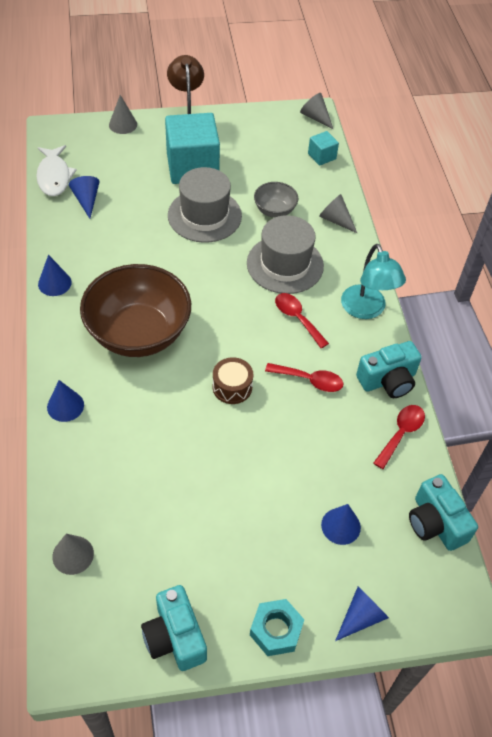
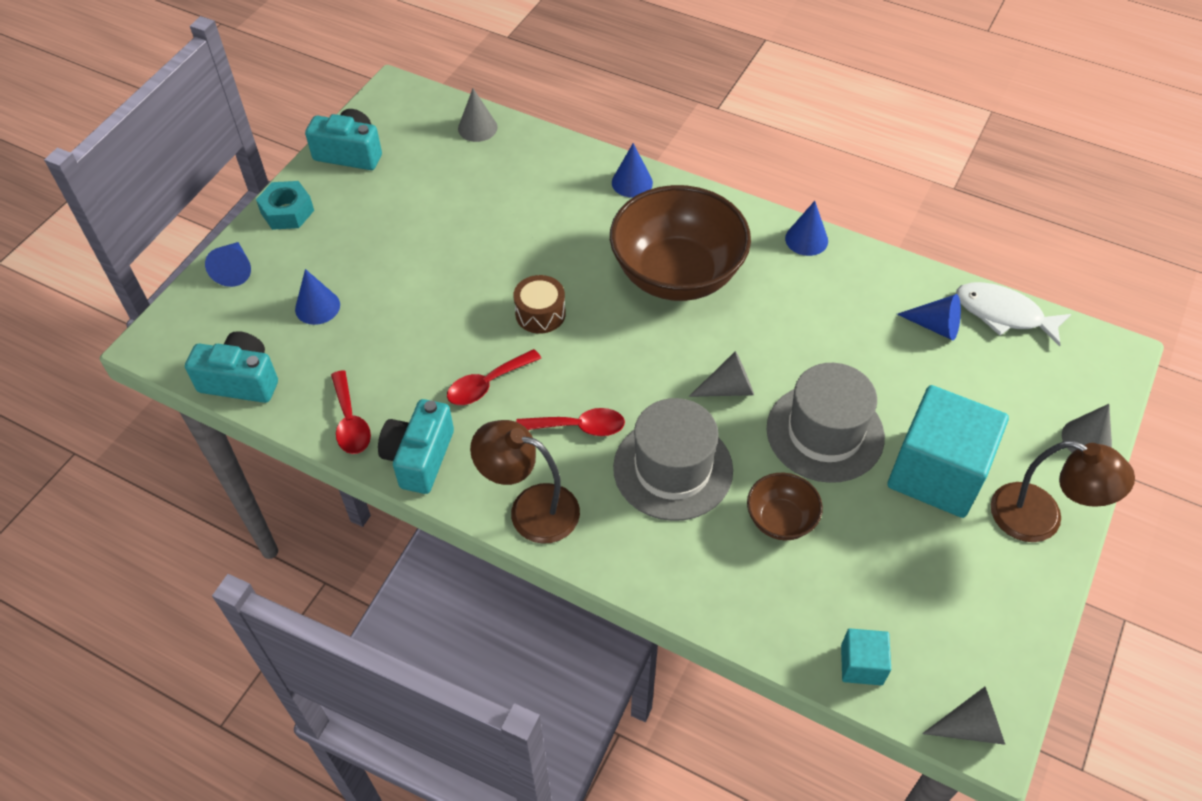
camera: 130 degrees right, 0 degrees up
grey bowl [254,182,298,218] -> brown bowl [747,473,823,541]
grey cone [319,194,357,233] -> grey cone moved to [689,351,754,397]
turquoise lamp [341,244,406,319] -> brown lamp [470,420,580,544]

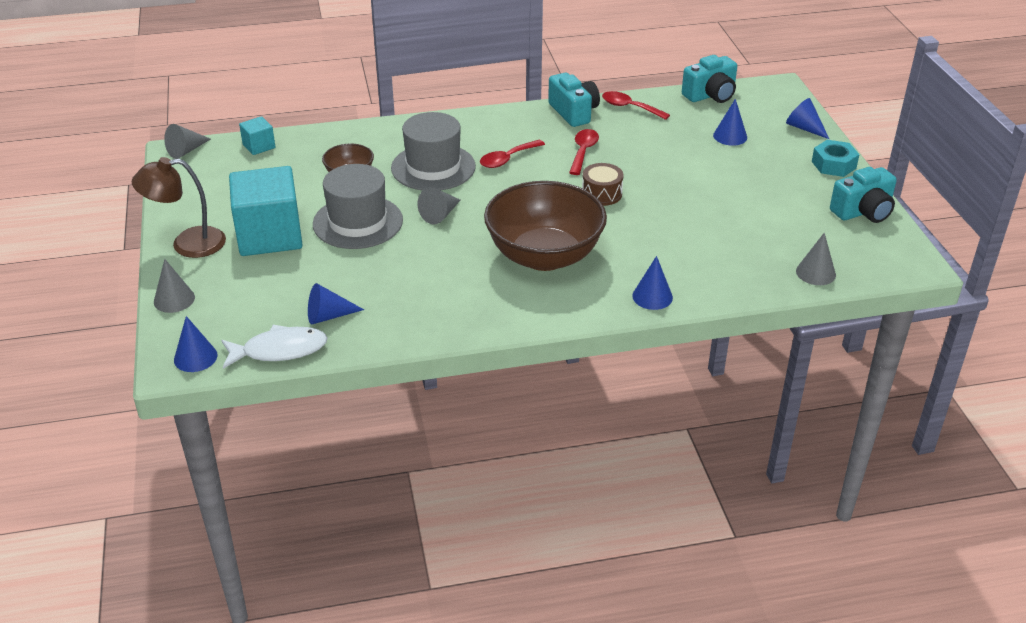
camera: 140 degrees right, 15 degrees down
brown lamp [470,420,580,544] -> none
blue cone [785,201,828,256] -> blue cone moved to [174,316,217,372]

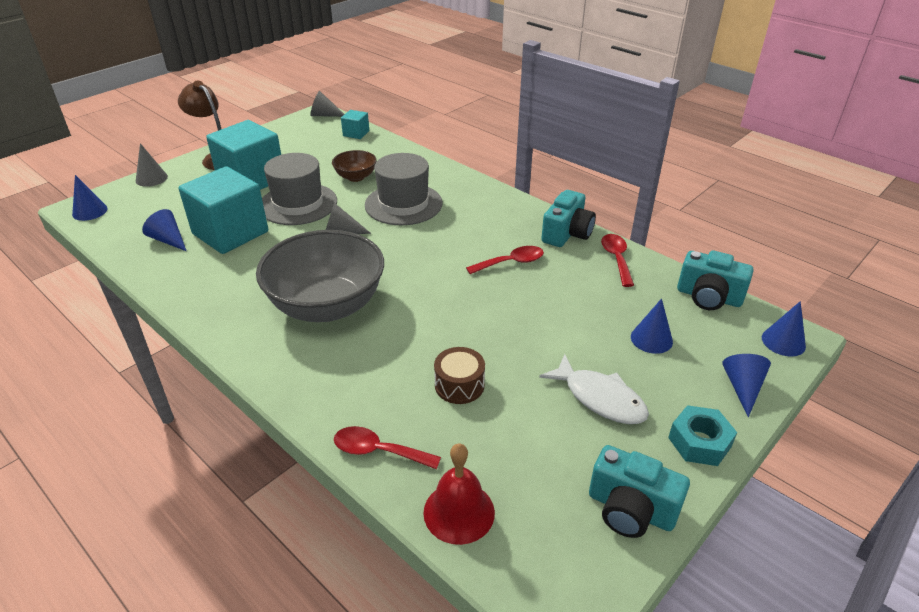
camera: 55 degrees right, 0 degrees up
white fish [221,325,328,369] -> white fish moved to [539,354,649,424]
red spoon [480,140,545,168] -> red spoon moved to [334,426,441,469]
brown bowl [484,181,607,271] -> grey bowl [256,230,384,322]
brown drum [582,163,624,206] -> brown drum moved to [434,347,485,404]
blue cone [632,256,673,310] -> blue cone moved to [762,301,806,357]
grey cone [796,233,836,285] -> red bell [423,443,495,545]
none -> turquoise cube [179,166,268,254]

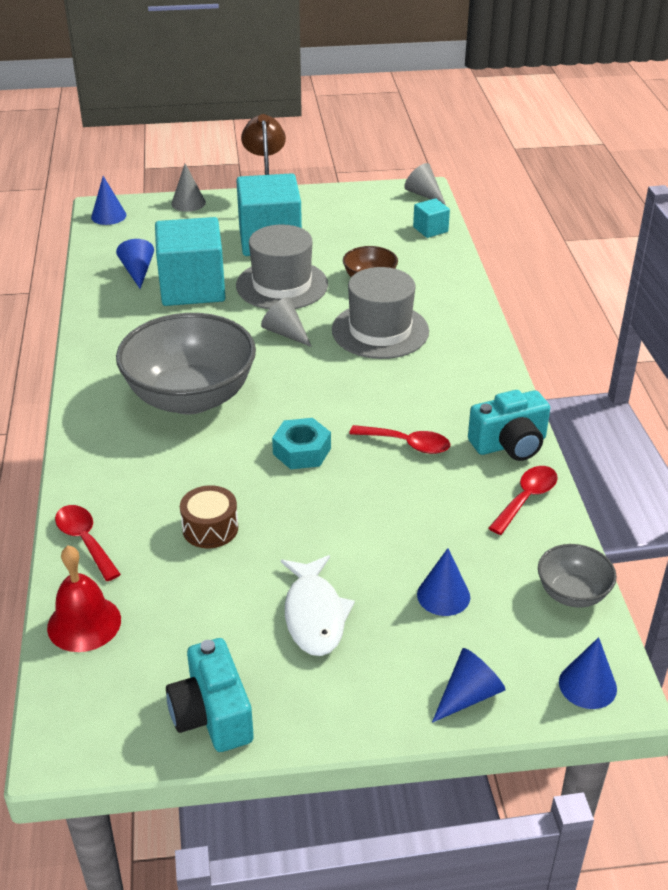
camera: 40 degrees right, 0 degrees up
turquoise nut [668,405,737,466] -> turquoise nut moved to [272,418,331,469]
turquoise camera [677,251,753,310] -> grey bowl [538,544,617,608]

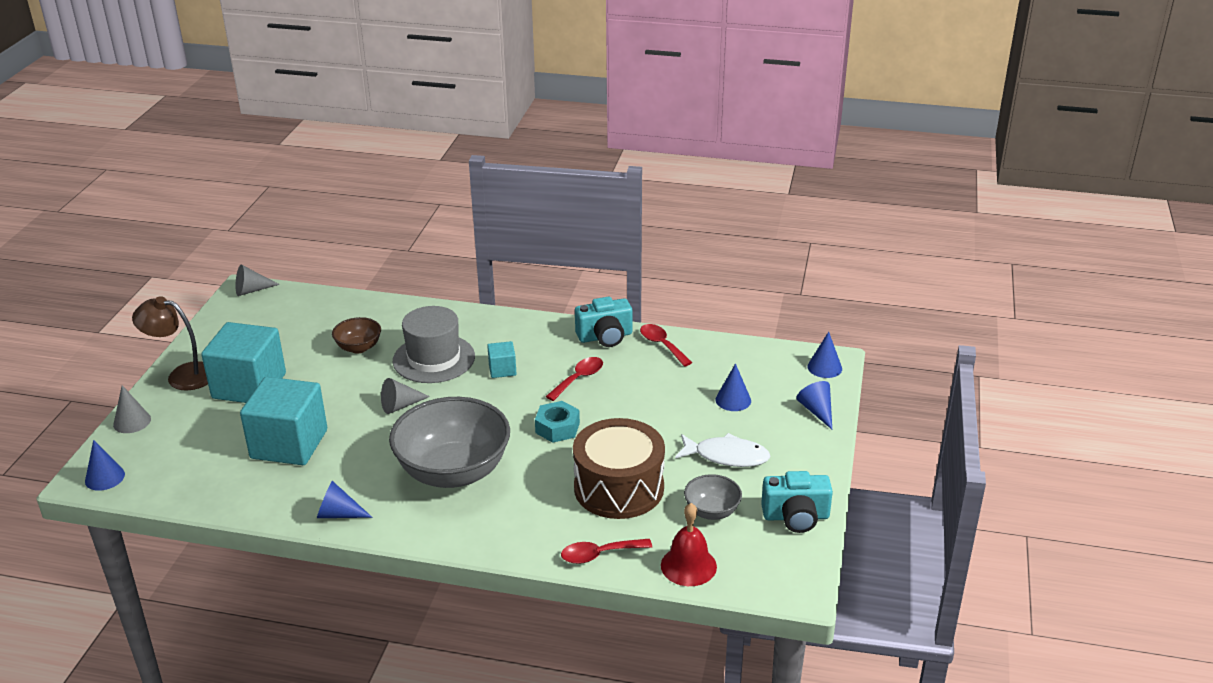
camera: 70 degrees left, 5 degrees down
blue cone [116,239,154,289] -> blue cone moved to [317,481,373,518]
brown drum [180,485,238,548] -> brown drum [573,418,665,519], size x2.07
grey hat [236,224,328,309] -> none
turquoise cube [413,198,450,238] -> turquoise cube moved to [487,341,516,378]
turquoise camera [468,390,550,461] -> turquoise camera turned 75 degrees clockwise [575,297,632,347]
grey bowl [538,544,617,608] -> grey bowl moved to [684,474,742,520]

